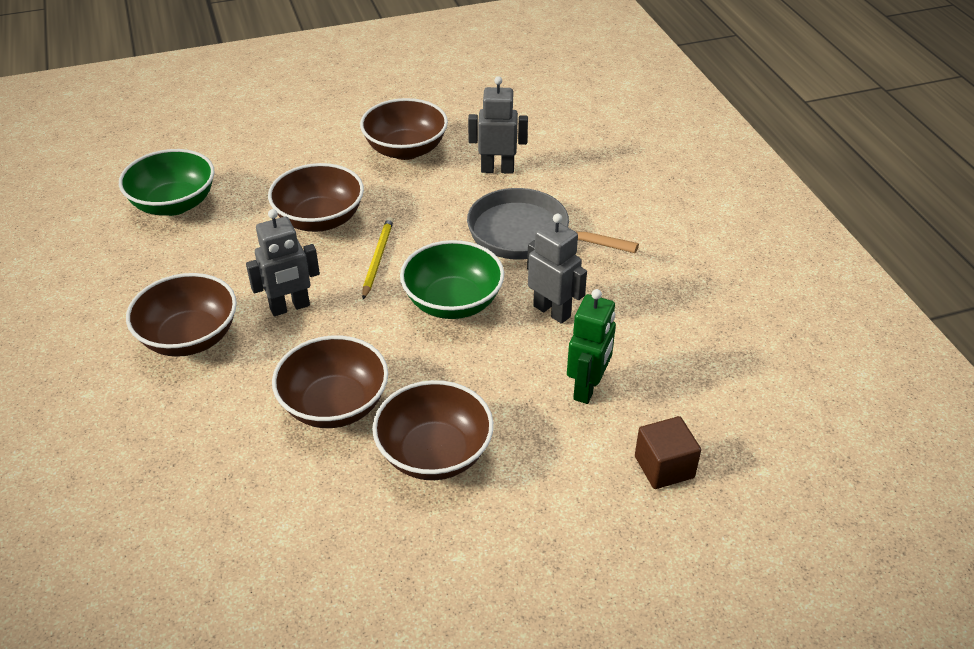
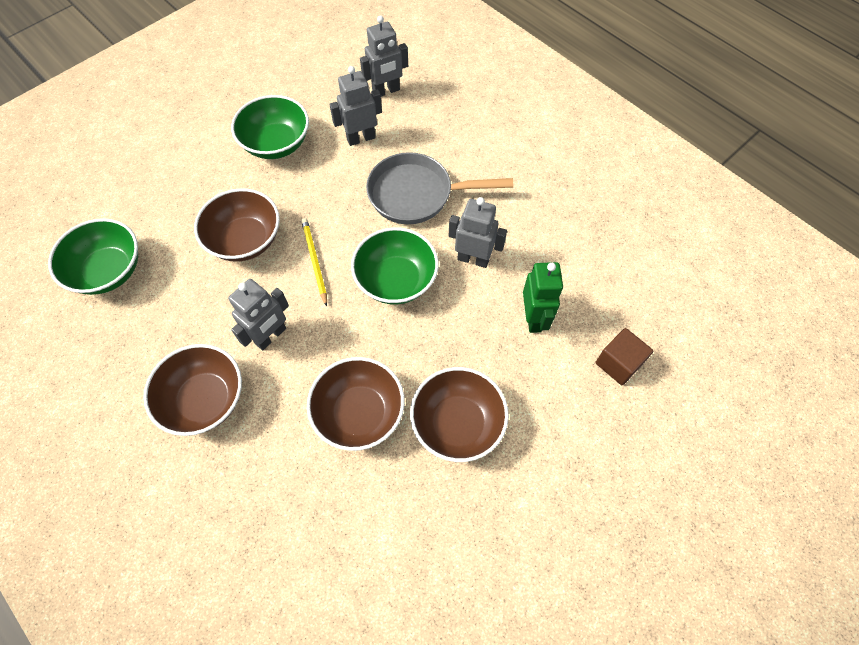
camera: 25 degrees left, 20 degrees up
brown bowl [360,98,448,160] -> green bowl [231,95,309,159]
none -> grey robot [360,15,408,97]

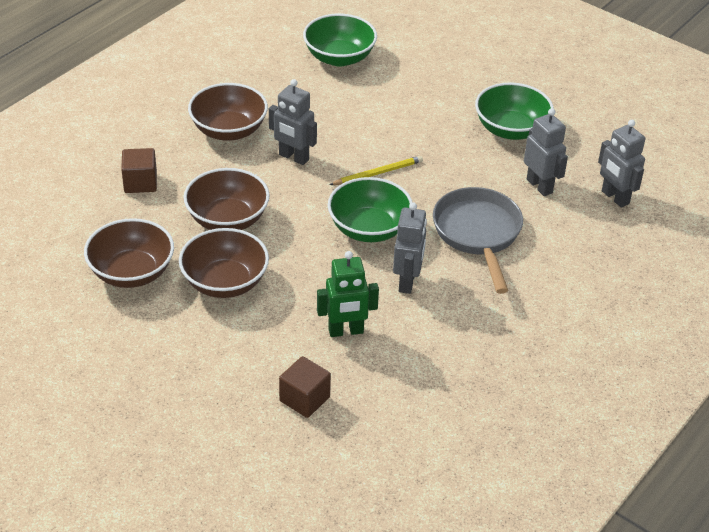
camera: 80 degrees right, 20 degrees down
brown bowl [194,188,280,261] -> brown bowl moved to [84,218,174,288]
none -> brown cube [121,148,157,193]

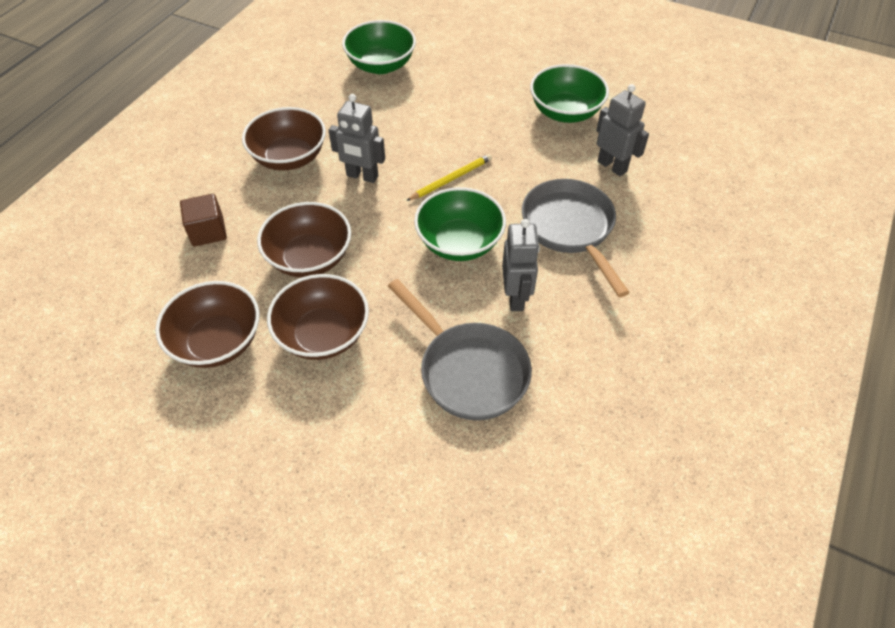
camera: 10 degrees left, 10 degrees up
brown cube [279,356,331,418] -> none
green robot [317,251,379,337] -> grey pan [388,279,532,420]
grey robot [598,120,645,208] -> none

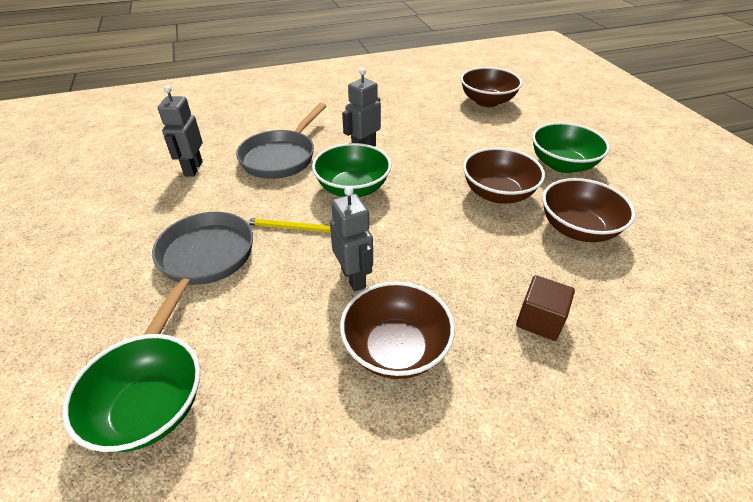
camera: 135 degrees left, 10 degrees down
brown bowl [257,202,351,277] -> brown bowl moved to [461,67,522,107]
grey pan [388,279,532,420] -> grey pan moved to [144,212,253,335]
green bowl [530,64,609,123] -> green bowl moved to [532,122,610,173]

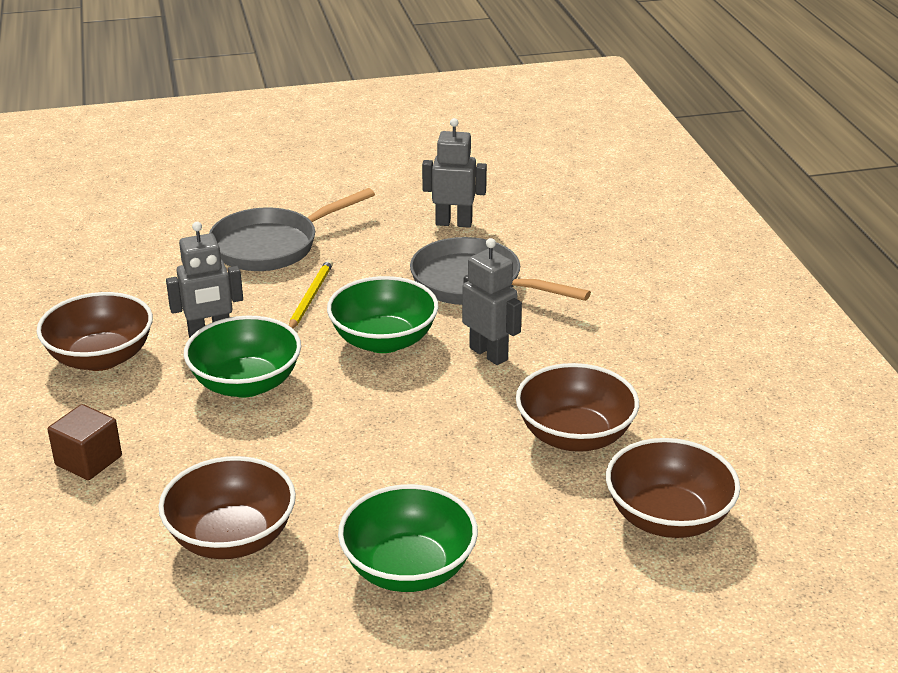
camera: 95 degrees right, 10 degrees down
green bowl [62,334,200,452] -> green bowl moved to [184,315,301,398]
grey pan [144,212,253,335] -> grey pan turned 135 degrees clockwise [209,188,375,271]
brown bowl [463,147,545,203] -> brown bowl moved to [516,363,639,452]

